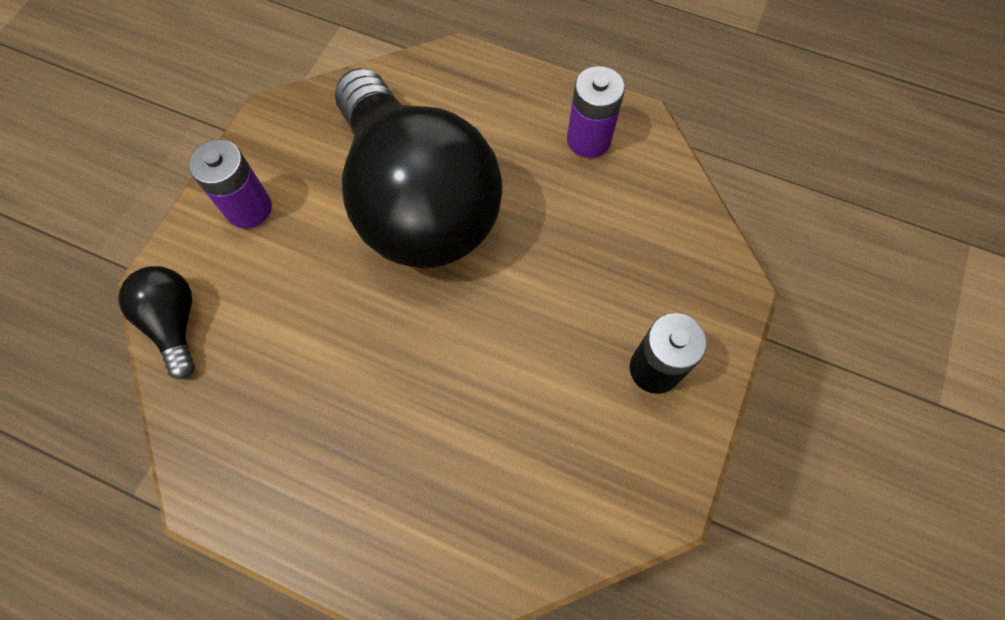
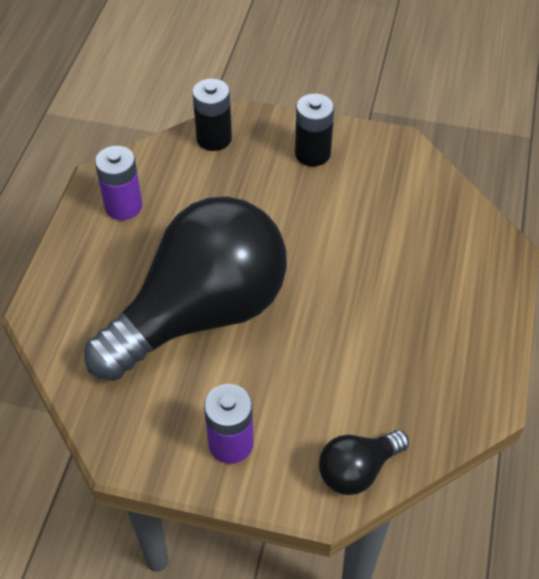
camera: 100 degrees left, 15 degrees down
none -> black battery [192,78,232,151]

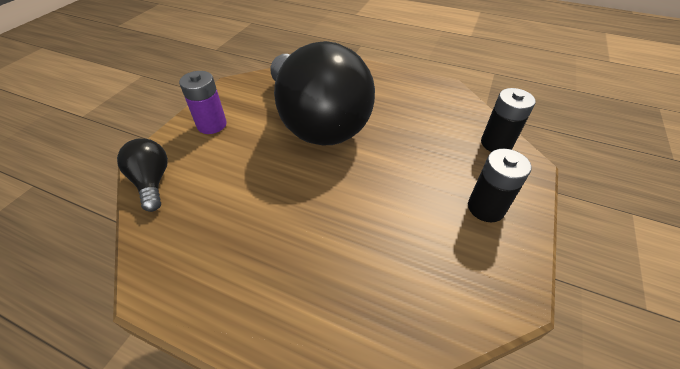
camera: 100 degrees right, 5 degrees down
purple battery [95,146,142,220] -> none

